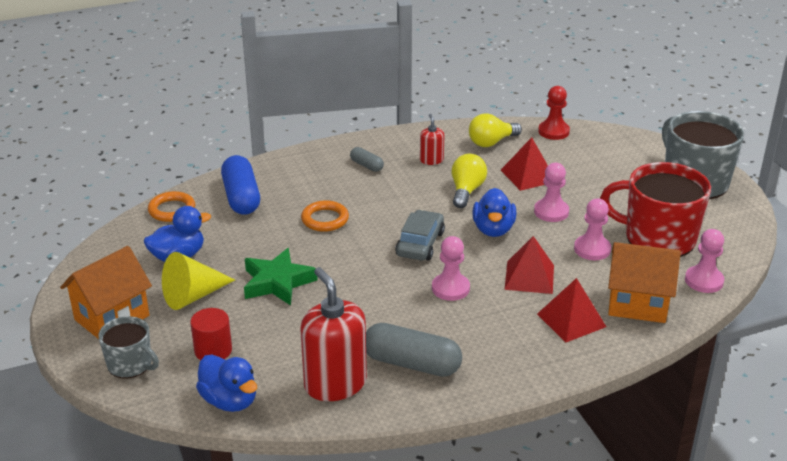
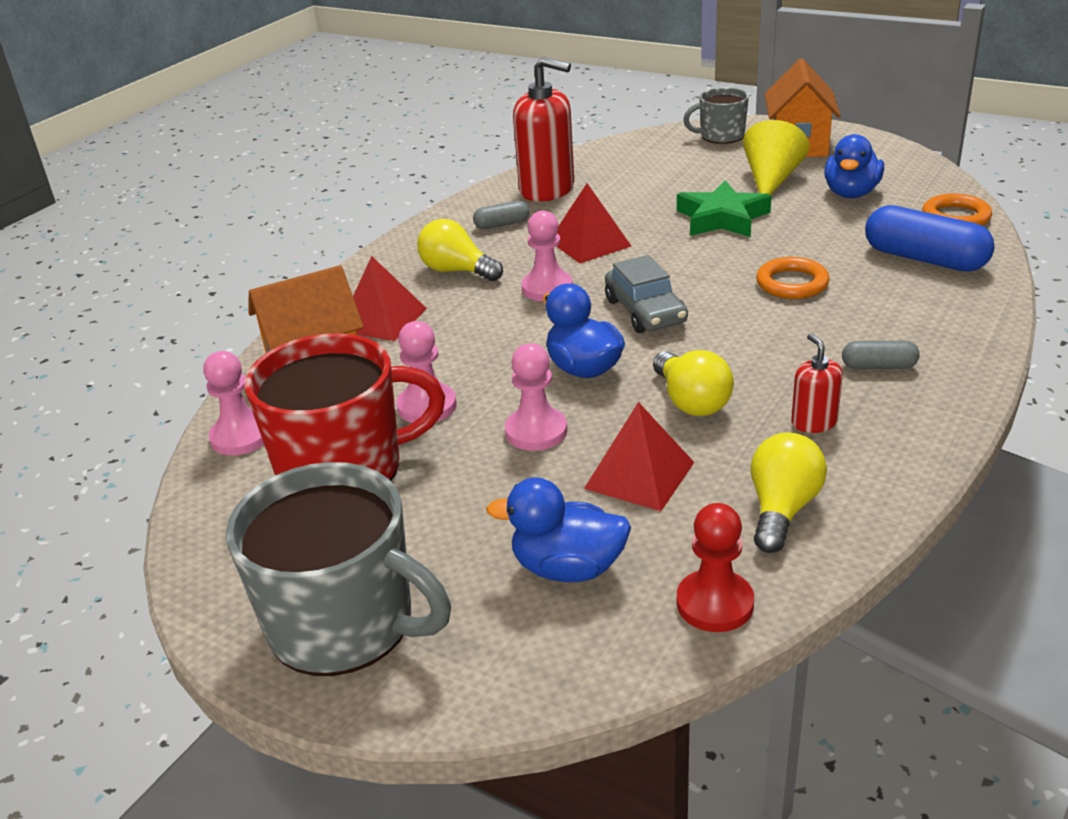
camera: 145 degrees right, 0 degrees up
red cylinder [190,308,232,360] -> none
blue duck [196,355,257,412] -> blue duck moved to [486,477,631,582]
grey capsule [366,323,462,377] -> grey capsule [473,201,530,229], size x0.51
red soap dispenser [420,114,444,165] -> red soap dispenser turned 150 degrees counterclockwise [791,334,843,433]
red pyramid [504,236,554,294] -> red pyramid moved to [556,183,631,263]
none -> yellow light bulb [417,219,503,281]

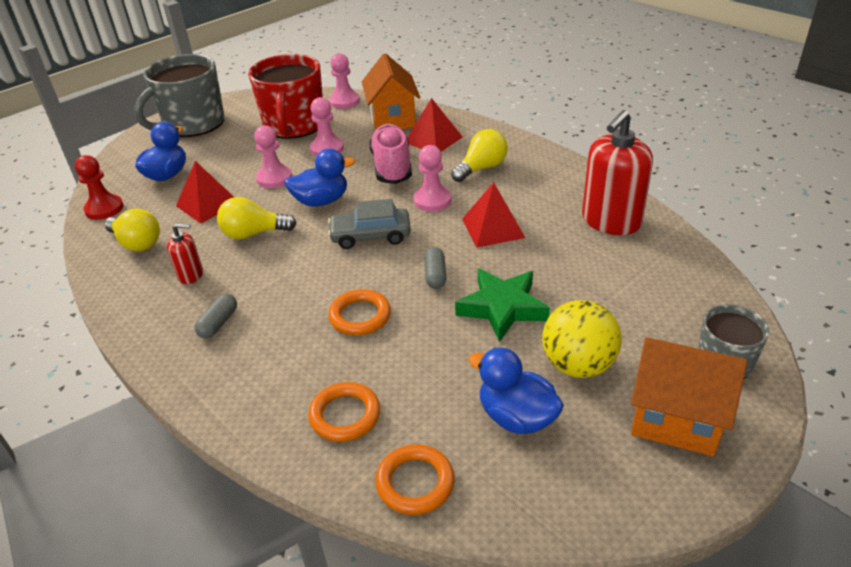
camera: 105 degrees right, 5 degrees up
grey capsule [473,201,530,229] -> grey capsule moved to [424,247,446,289]
yellow cone [743,120,809,195] -> yellow ball [542,300,621,378]
blue capsule [865,205,994,272] -> orange ring [308,382,380,442]
none -> pink shoe [369,124,412,184]

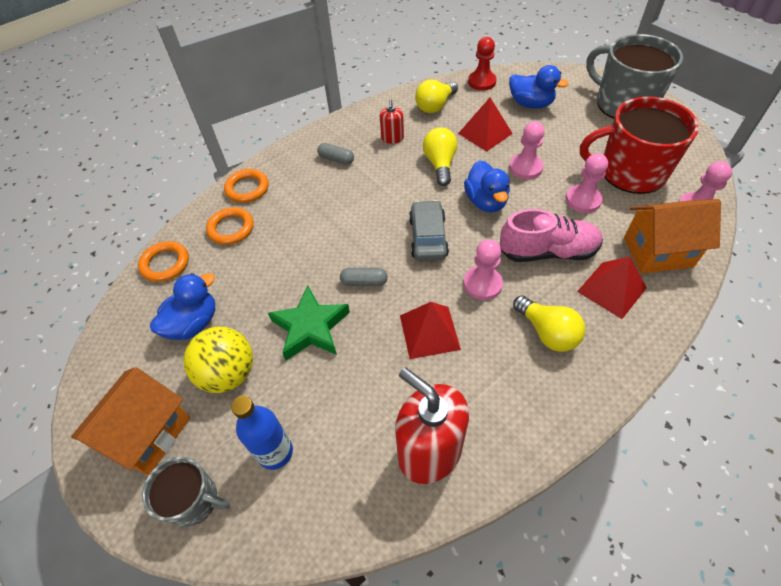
camera: 95 degrees right, 15 degrees up
orange ring [328,289,391,335] -> orange ring moved to [224,169,269,203]
none -> blue bottle [231,396,293,470]

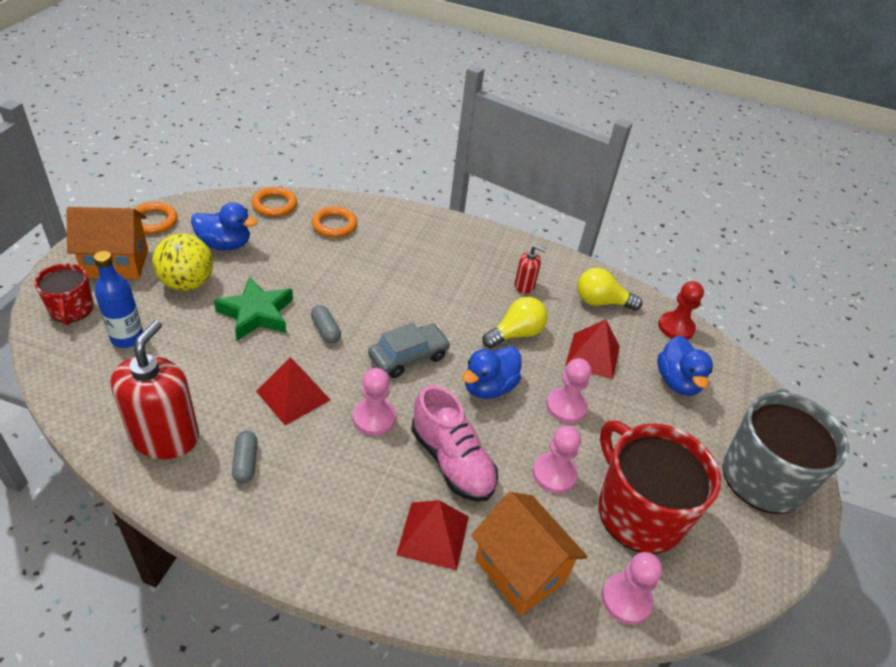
camera: 50 degrees right, 10 degrees down
grey mug [142,457,230,527] -> red mug [34,263,94,325]
orange ring [224,169,269,203] -> orange ring moved to [134,202,178,234]
grey capsule [317,143,354,165] -> grey capsule moved to [232,431,258,483]
red soap dispenser [380,99,404,144] -> red soap dispenser turned 135 degrees counterclockwise [514,245,547,294]
yellow light bulb [513,295,585,352] -> none

